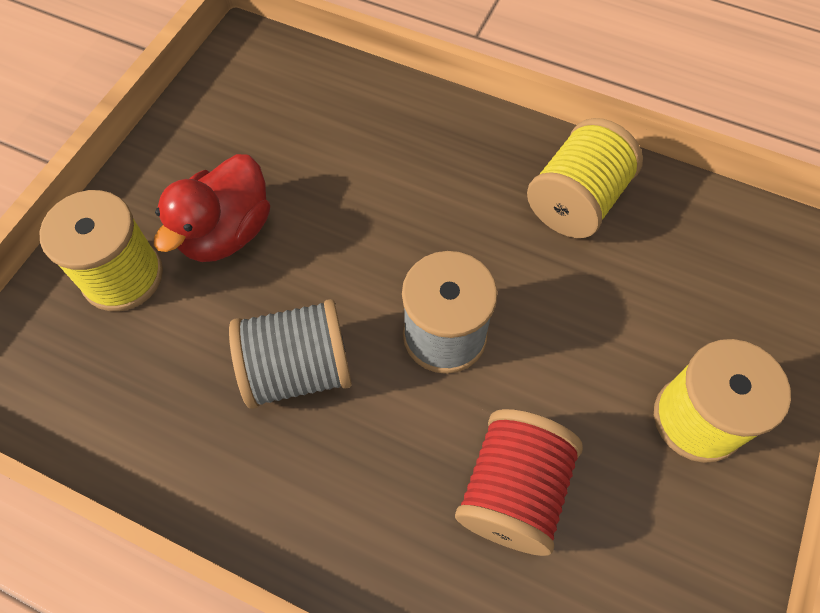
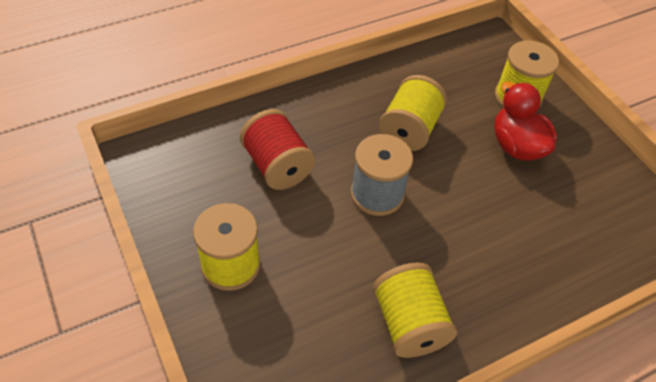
camera: 125 degrees right, 10 degrees down
grey spool [229,299,352,409] -> yellow spool [379,75,447,151]

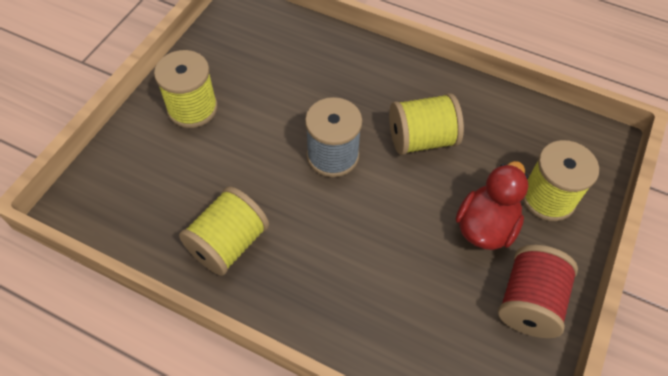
camera: 55 degrees right, 5 degrees up
red spool [240,109,315,190] -> red spool moved to [498,245,578,338]

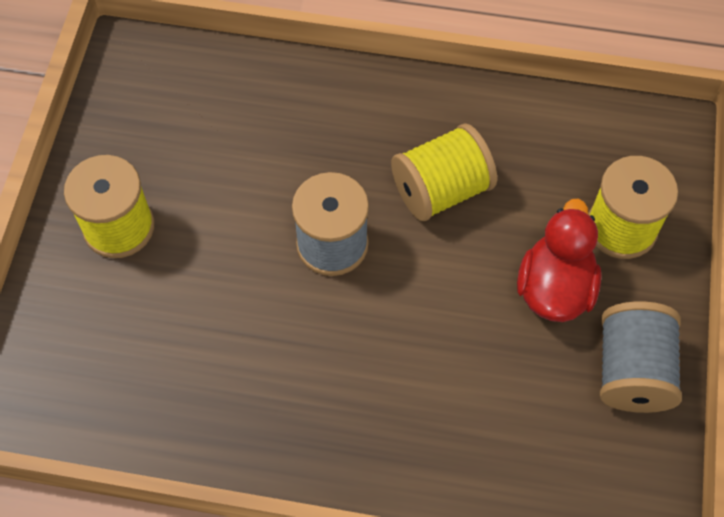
camera: 15 degrees left, 5 degrees up
yellow spool [179,187,269,276] -> none
red spool [498,245,578,338] -> grey spool [600,301,682,413]

